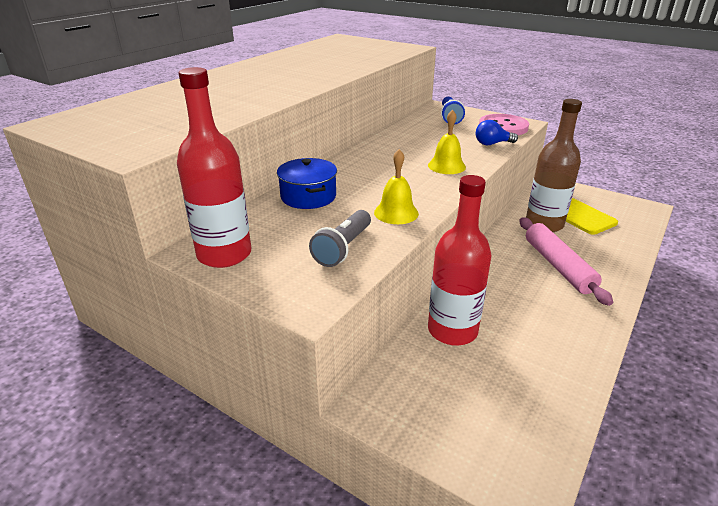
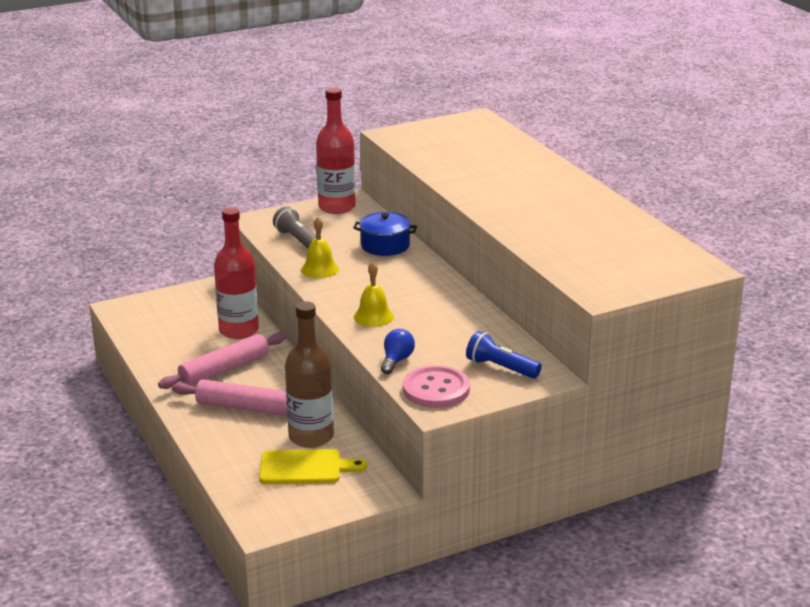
camera: 120 degrees right, 5 degrees down
none -> pink rolling pin [158,332,286,389]

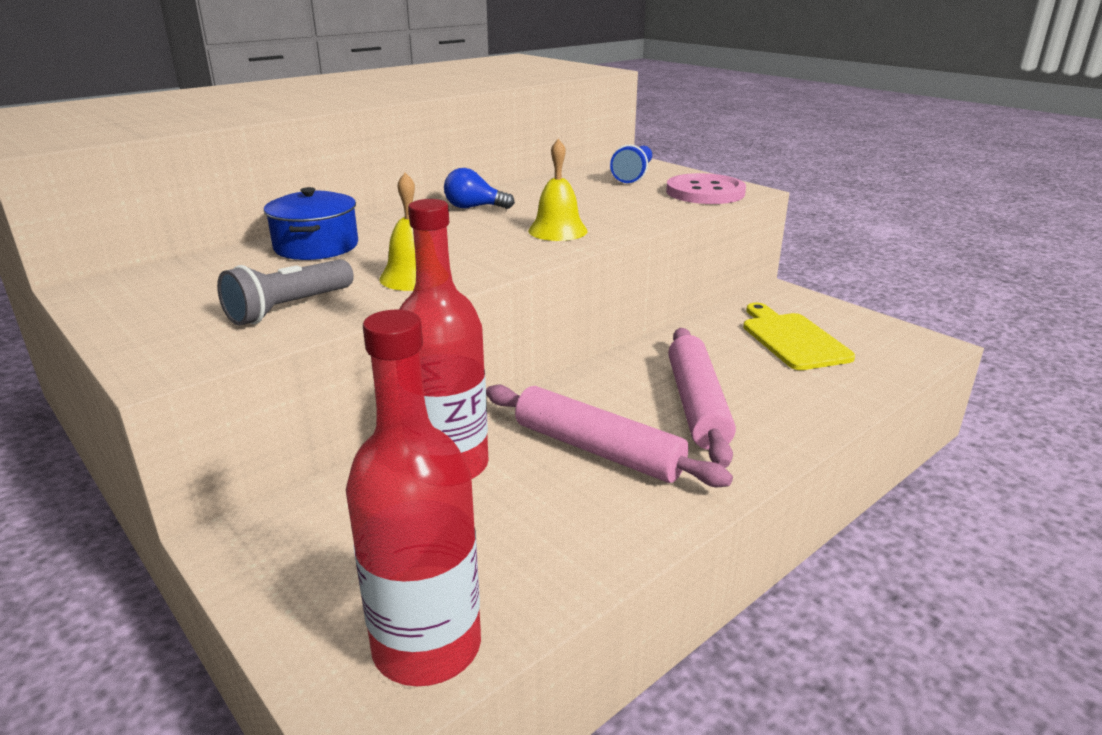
camera: 105 degrees left, 0 degrees up
brown bottle [285,302,334,448] -> none
red bottle [316,87,356,214] -> red bottle moved to [346,310,481,686]
blue light bulb [381,329,415,374] -> blue light bulb moved to [444,168,515,209]

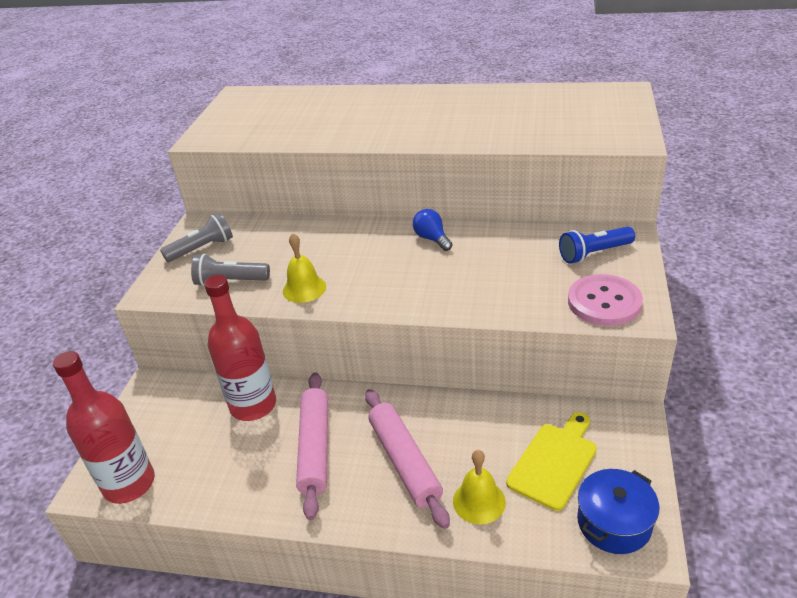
camera: 55 degrees right, 10 degrees up
blue pot [264,187,358,260] -> blue pot moved to [577,469,659,554]
yellow bell [528,139,588,241] -> yellow bell moved to [453,450,506,524]
pink rolling pin [668,328,736,468] -> pink rolling pin turned 75 degrees counterclockwise [365,389,450,529]
none -> grey flashlight [160,213,233,262]

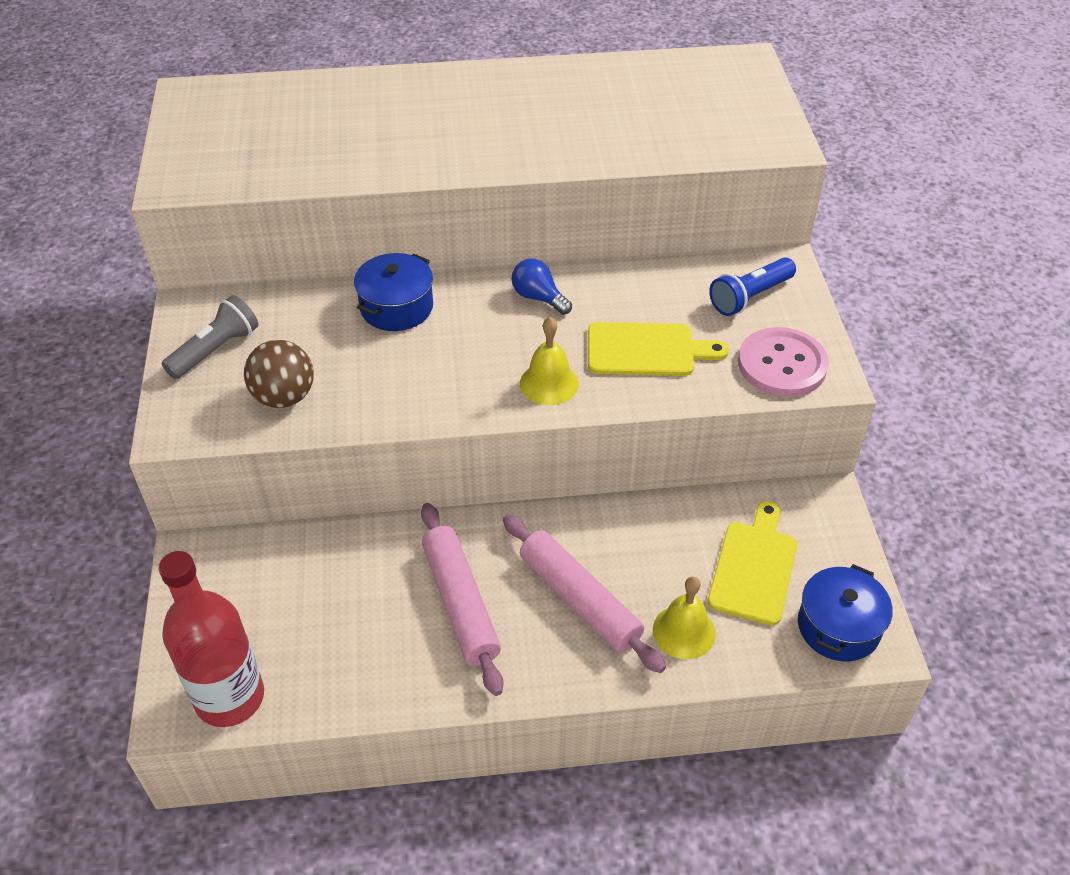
camera: 20 degrees left, 10 degrees up
grey flashlight [191,254,270,286] -> brown ball [244,340,314,408]
red bottle [204,275,276,421] -> none
yellow bell [283,233,326,303] -> yellow bell moved to [520,317,579,405]
none -> blue pot [354,253,433,331]
none -> yellow cutting board [588,322,729,376]

